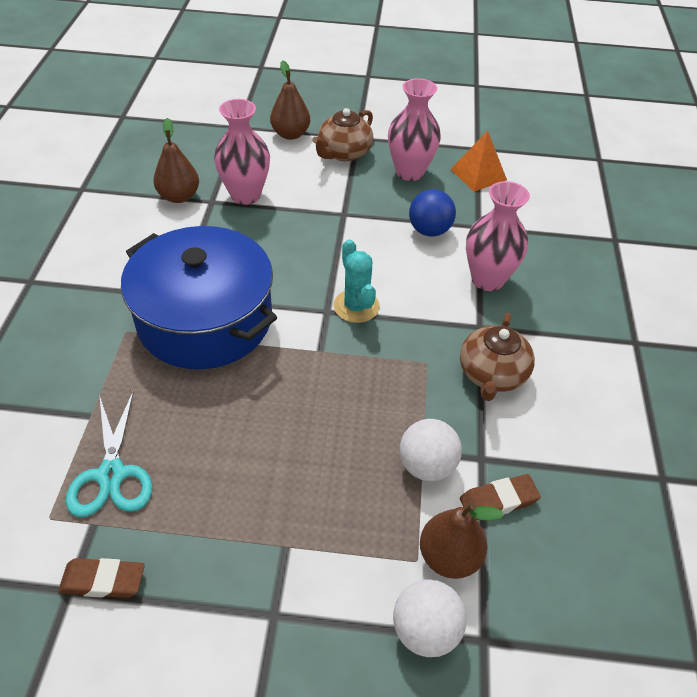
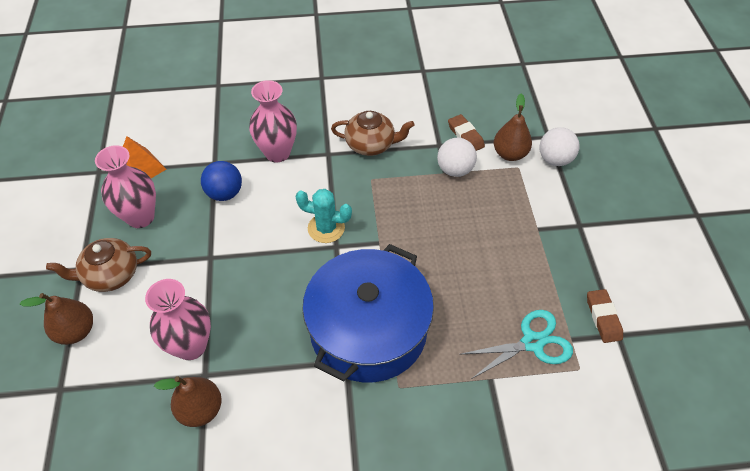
camera: 100 degrees left, 5 degrees up
brown teapot [312,108,373,161] -> brown teapot turned 135 degrees clockwise [46,238,151,292]
turquoise cactus [334,239,380,323] -> turquoise cactus turned 45 degrees clockwise [296,189,352,243]

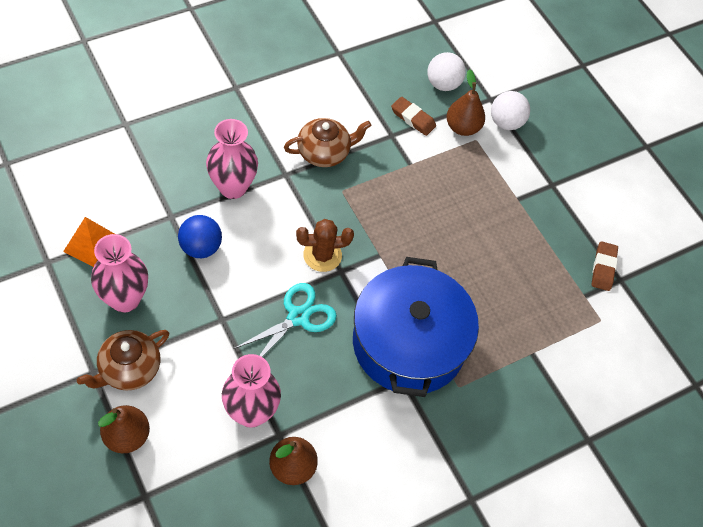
camera: 30 degrees left, 5 degrees up
turquoise cactus [296,189,352,243] -> brown cactus [296,219,354,272]
white ball [437,138,477,177] -> white ball moved to [427,52,466,91]
turquoise scissors [459,310,573,379] -> turquoise scissors moved to [234,283,337,357]
brown eraser [587,289,623,343] -> brown eraser turned 45 degrees clockwise [591,241,618,291]

